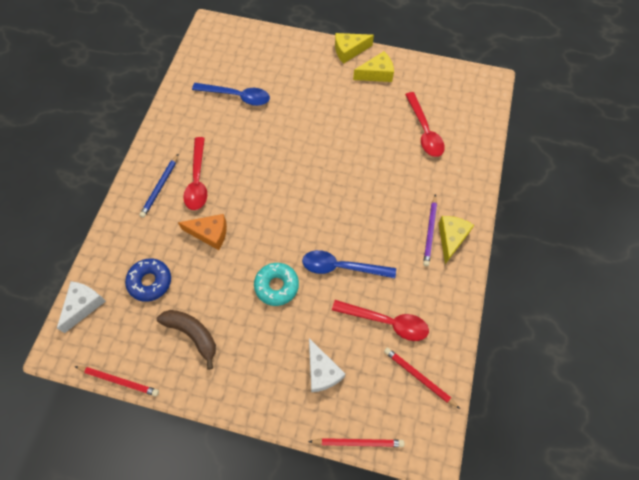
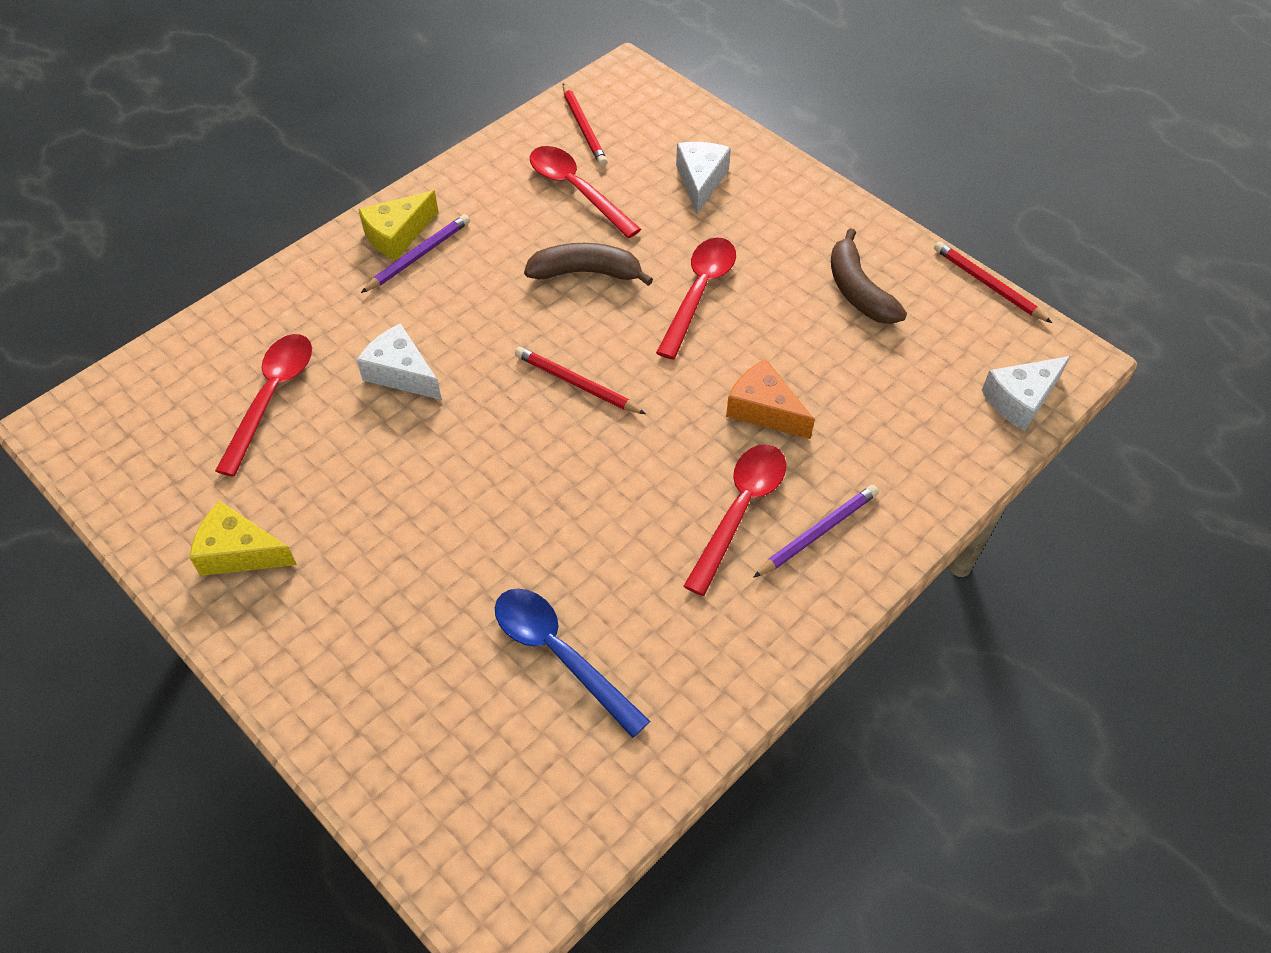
camera: 150 degrees left, 10 degrees down
blue donut [125,259,171,302] -> none
blue pencil [139,154,178,218] -> purple pencil [753,485,879,578]
turquoise donut [254,263,299,306] -> red spoon [656,237,736,359]
blue spoon [302,250,396,278] -> brown banana [524,243,653,286]
red pencil [308,438,404,447] -> red pencil moved to [515,347,646,414]
yellow cheese [335,33,374,64] -> none
none -> white cheese [357,323,442,400]

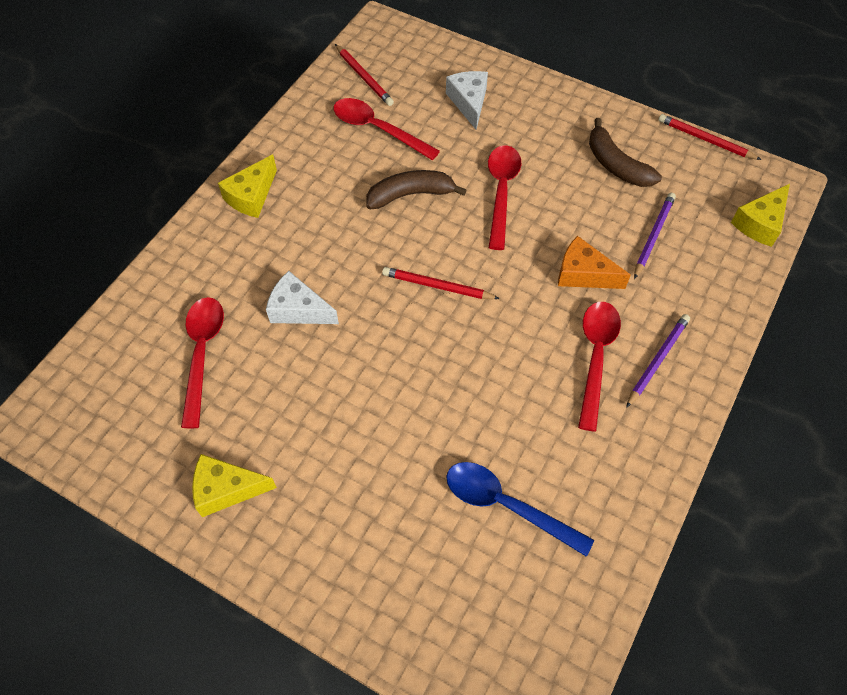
camera: 15 degrees left, 5 degrees up
purple pencil [361,214,470,293] -> purple pencil moved to [634,193,676,279]
white cheese [982,356,1070,431] -> yellow cheese [731,184,790,247]

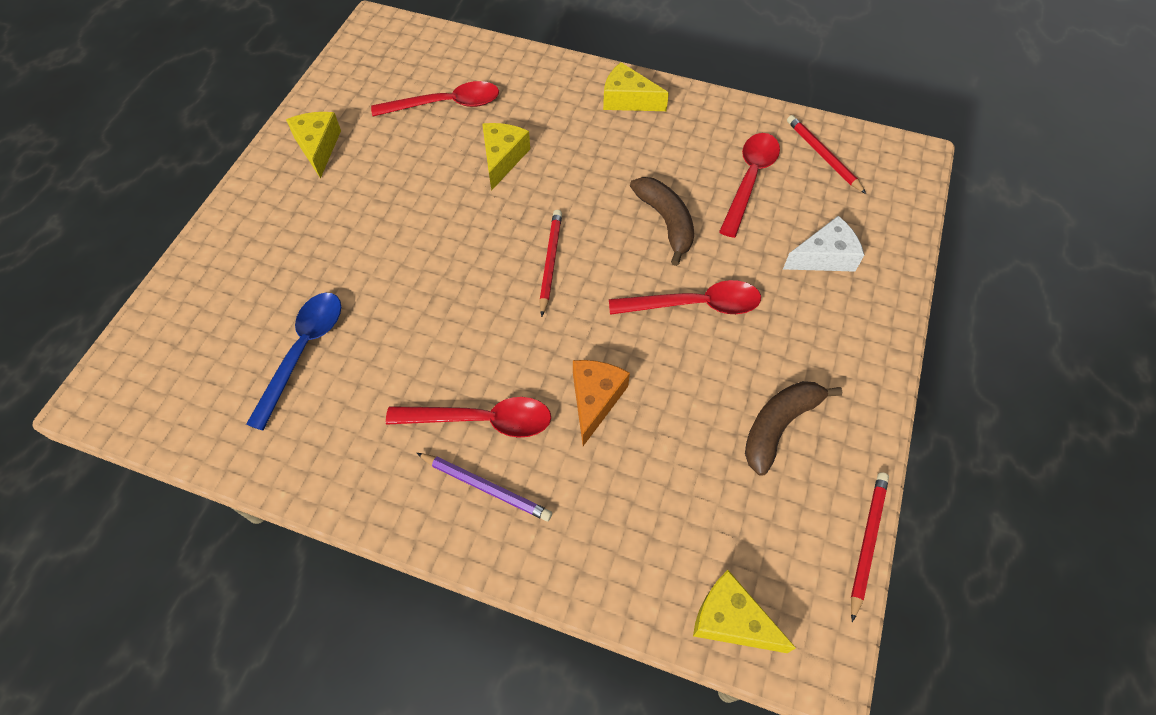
camera: 80 degrees right, 0 degrees up
white cheese [266,271,339,324] -> yellow cheese [482,123,530,191]
red pencil [335,44,394,106] -> red pencil turned 105 degrees clockwise [787,115,866,194]
purple pencil [634,193,676,279] -> none

